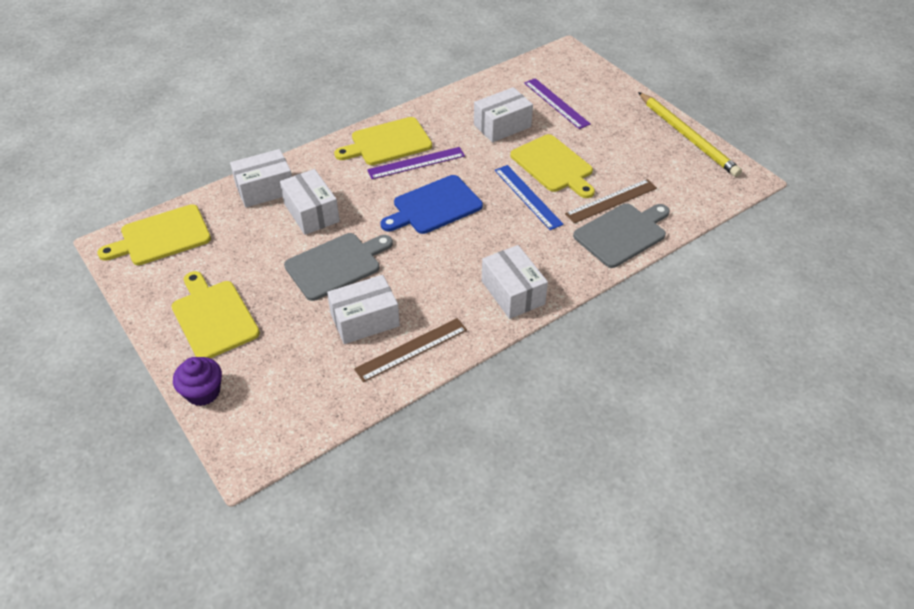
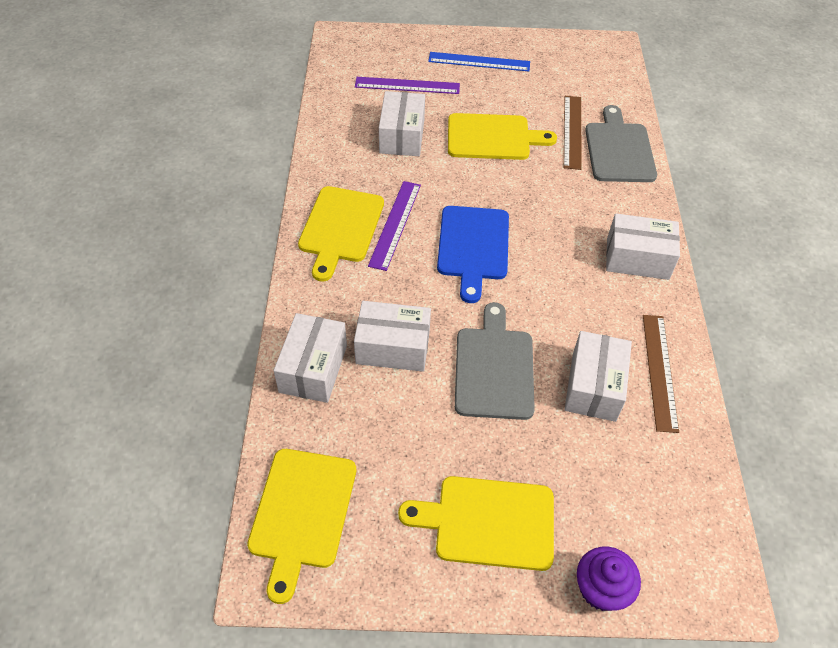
camera: 55 degrees left, 5 degrees up
blue ruler [495,165,564,230] -> blue ruler moved to [428,52,530,72]
yellow pencil [638,92,742,177] -> none

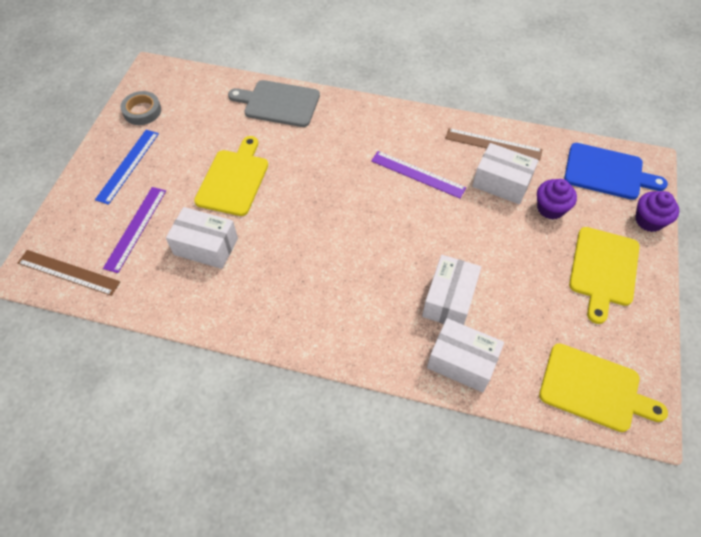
camera: 75 degrees left, 5 degrees up
yellow cutting board [298,186,384,281] -> none
purple ruler [368,181,421,271] -> purple ruler moved to [371,151,467,198]
blue cutting board [437,206,509,303] -> blue cutting board moved to [564,143,668,200]
grey cutting board [455,302,535,420] -> none
brown ruler [564,96,582,170] -> brown ruler moved to [18,250,120,296]
white box [606,213,680,280] -> none
none -> grey tape [120,91,161,125]
none -> purple cupcake [537,179,577,219]

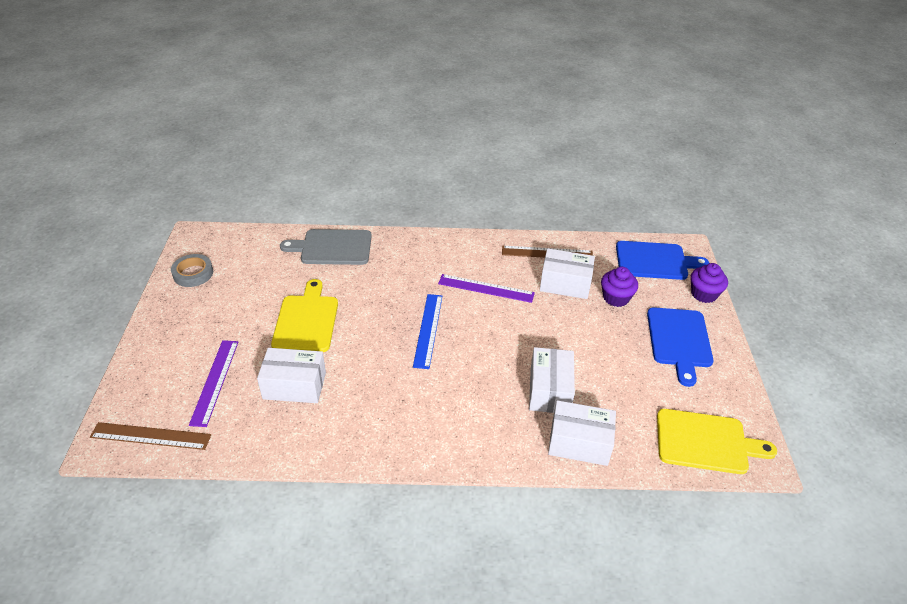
camera: 15 degrees left, 15 degrees down
blue ruler [95,130,159,205] -> blue ruler moved to [413,294,442,369]
yellow cutting board [569,227,639,324] -> blue cutting board [647,307,714,387]

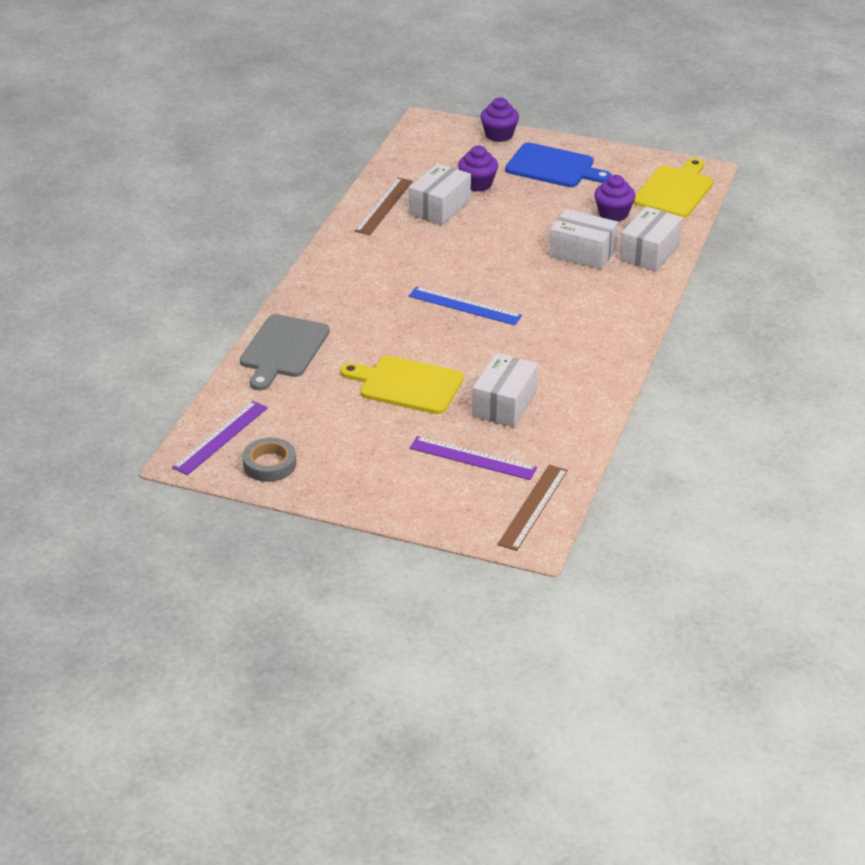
camera: 70 degrees left, 5 degrees down
purple ruler [438,274,535,303] -> purple ruler moved to [172,401,268,475]
blue cutting board [616,241,709,280] -> none
none -> purple cupcake [594,175,636,221]

